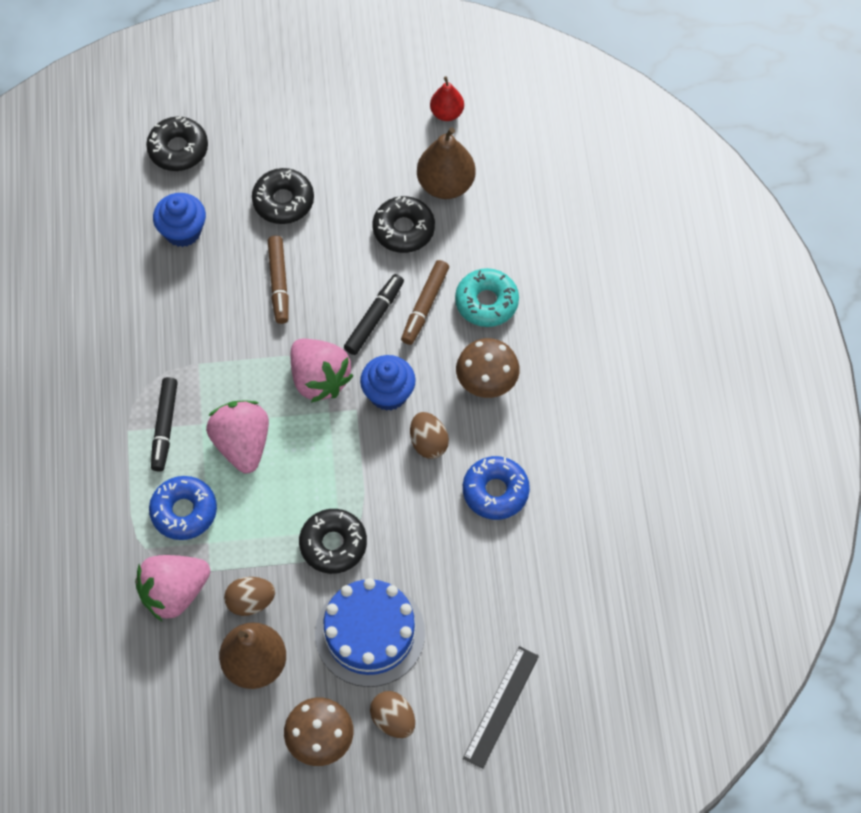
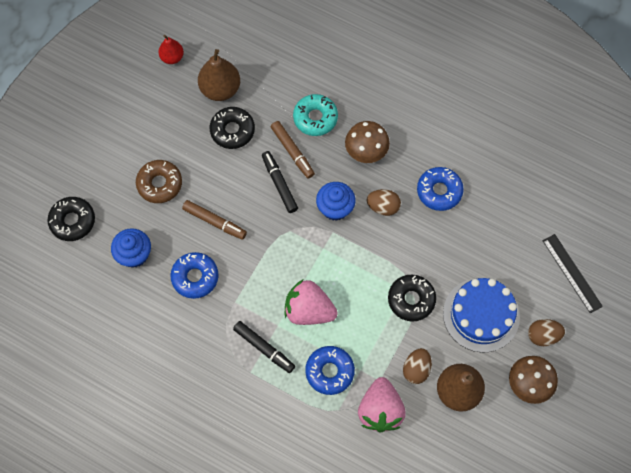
camera: 55 degrees left, 5 degrees up
black donut [252,168,314,224] -> brown donut [136,160,182,203]
pink strawberry [291,339,354,403] -> none
none -> blue donut [171,252,218,299]

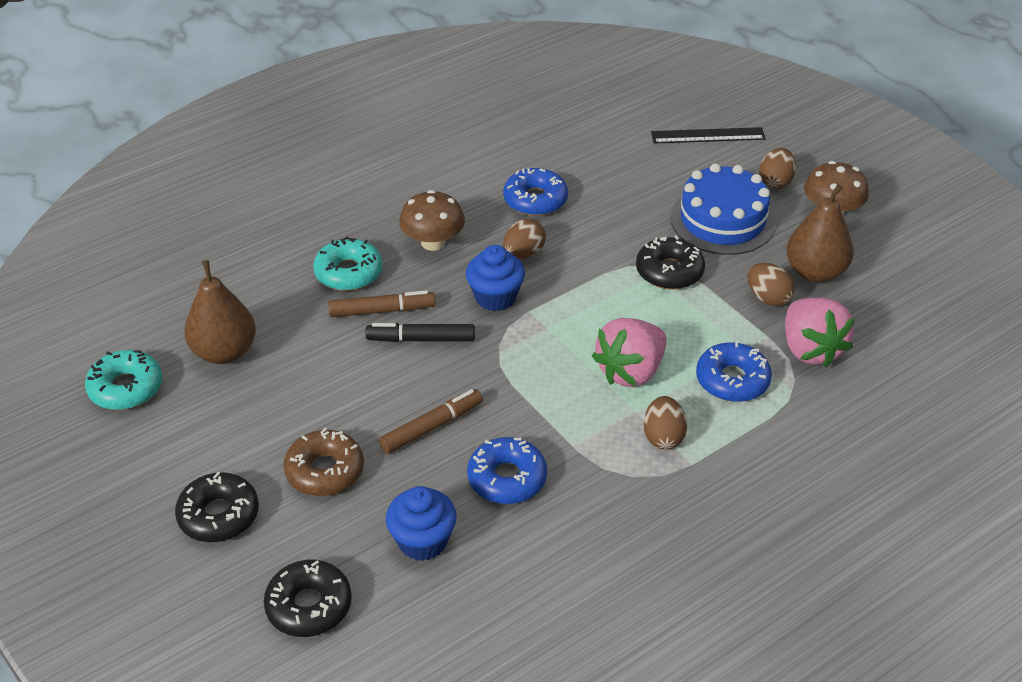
camera: 65 degrees left, 25 degrees down
red pear [158,35,184,64] -> turquoise donut [85,350,162,410]
black donut [210,107,255,149] -> black donut moved to [175,472,259,542]
black marker [233,321,295,373] -> brown egg [643,396,687,450]
pink strawberry [358,377,406,432] -> pink strawberry turned 45 degrees clockwise [785,298,855,367]

